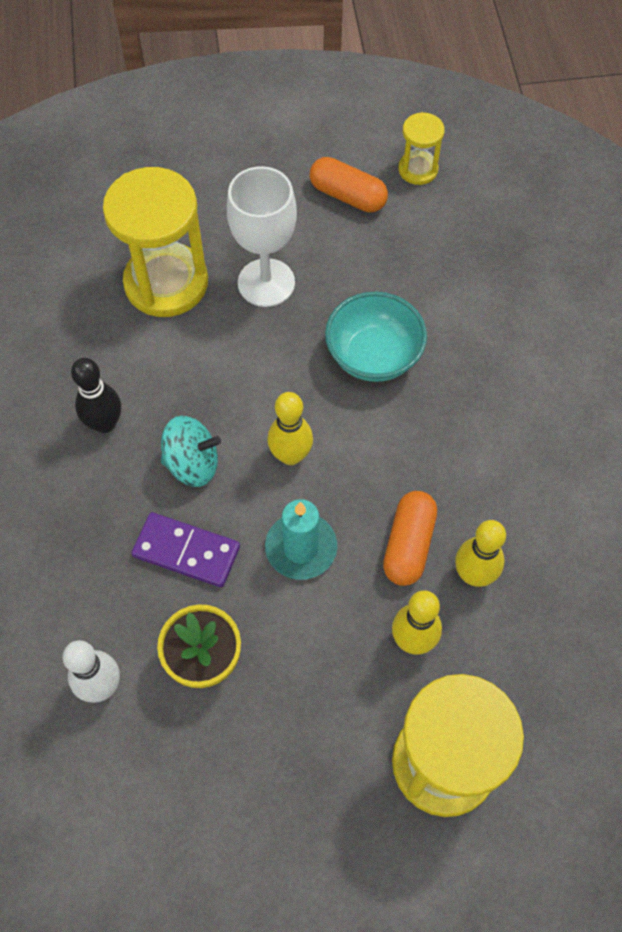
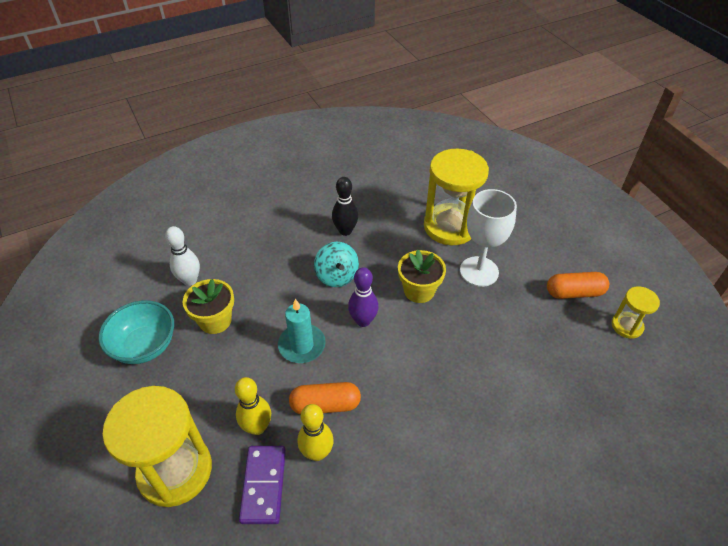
camera: 70 degrees right, 15 degrees down
purple domino [132,512,240,588] -> purple domino moved to [239,446,286,524]
yellow bowling pin [267,392,313,465] -> purple bowling pin [348,267,379,327]
orange capsule [310,157,388,212] -> orange capsule turned 75 degrees clockwise [547,272,609,299]
turquoise bowl [325,292,427,382] -> turquoise bowl moved to [98,300,174,364]
none -> yellow flower pot [398,250,446,303]

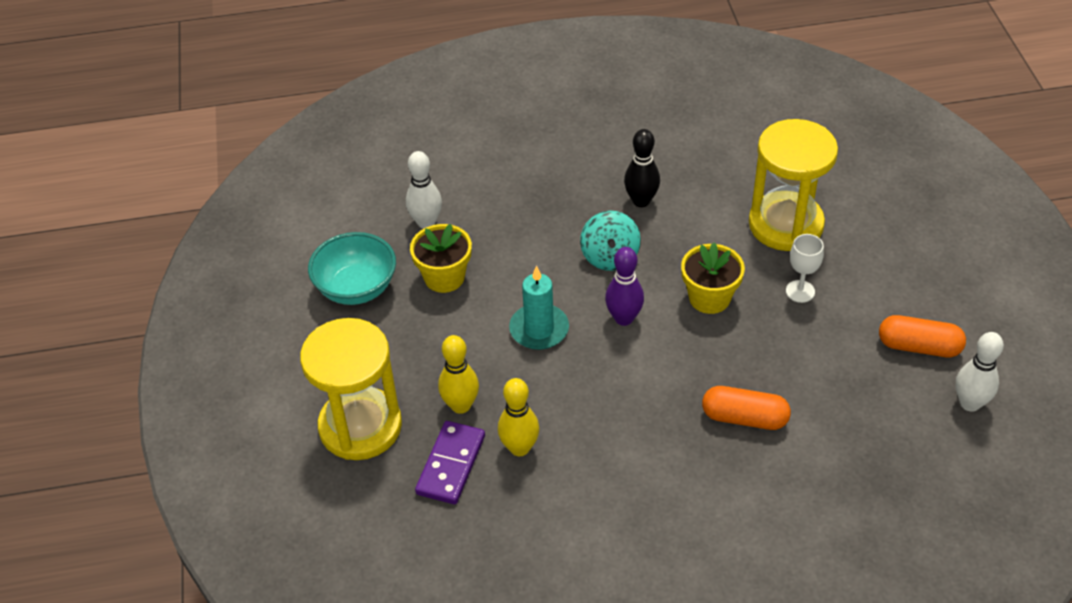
camera: 20 degrees right, 0 degrees up
orange capsule [289,382,361,414] -> orange capsule moved to [702,386,791,430]
white goblet [460,189,517,287] -> white goblet [786,234,824,303], size x0.55
yellow hourglass [612,286,660,339] -> white bowling pin [956,332,1004,412]

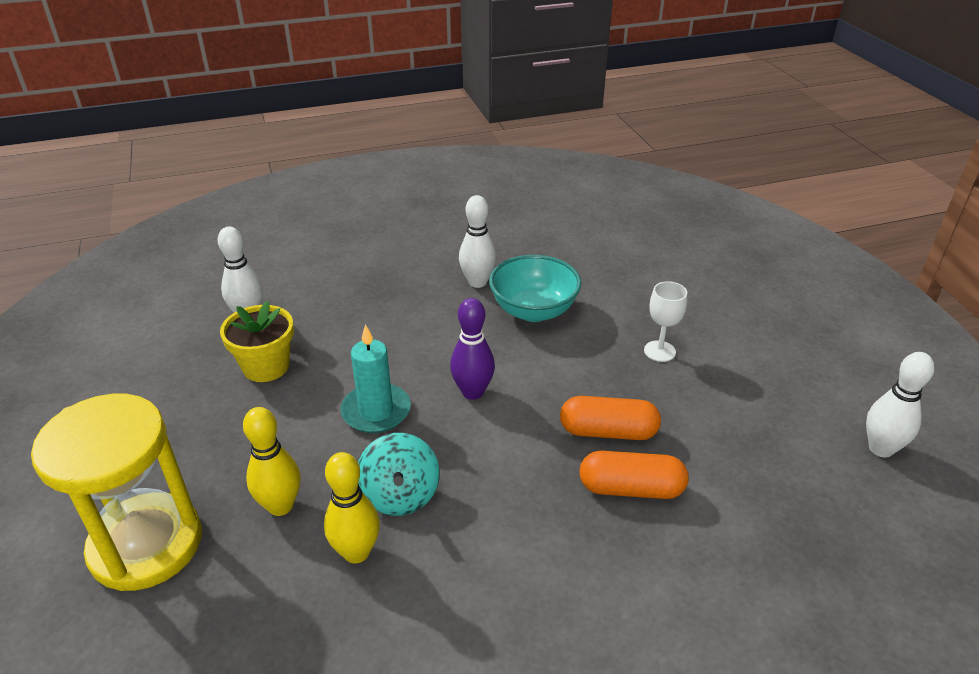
camera: 10 degrees left, 10 degrees down
turquoise bowl [308,232,396,305] -> turquoise bowl moved to [489,255,582,322]
purple domino [415,421,485,504] -> none
turquoise spinning top [580,211,641,271] -> turquoise spinning top moved to [358,433,439,516]
black bowling pin [624,129,660,207] -> white bowling pin [459,195,496,288]
yellow flower pot [681,243,745,314] -> none
yellow hourglass [749,119,838,251] -> none
orange capsule [879,315,966,357] -> orange capsule moved to [560,396,661,440]

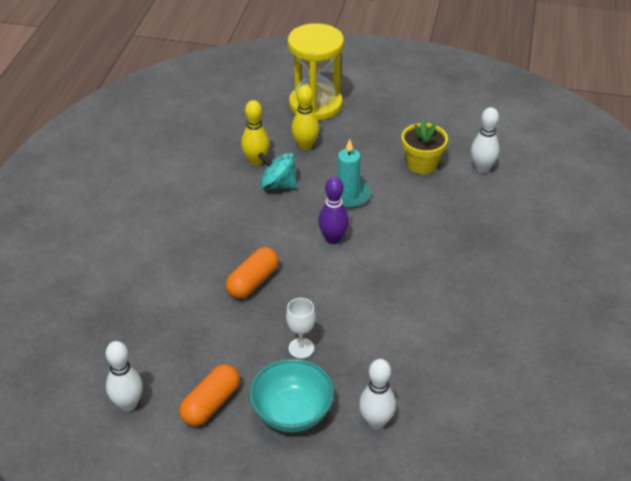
camera: 120 degrees right, 5 degrees up
white bowling pin [459,195,496,288] -> white bowling pin moved to [359,359,396,429]
turquoise bowl [489,255,582,322] -> turquoise bowl moved to [249,359,334,432]
orange capsule [579,451,689,499] -> orange capsule moved to [179,364,240,426]

